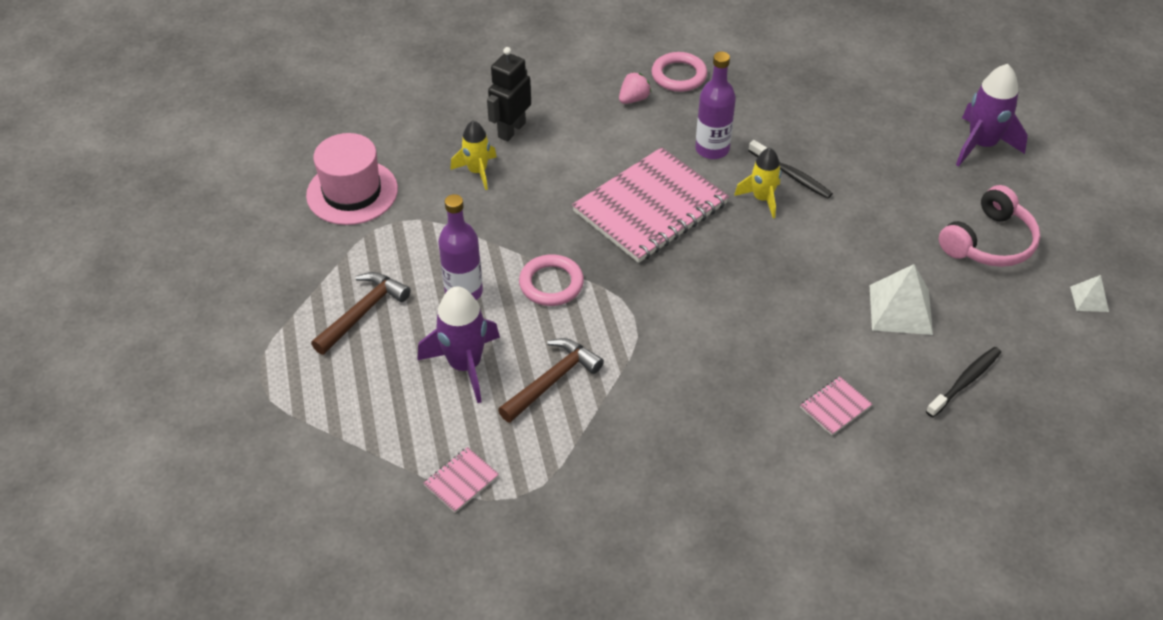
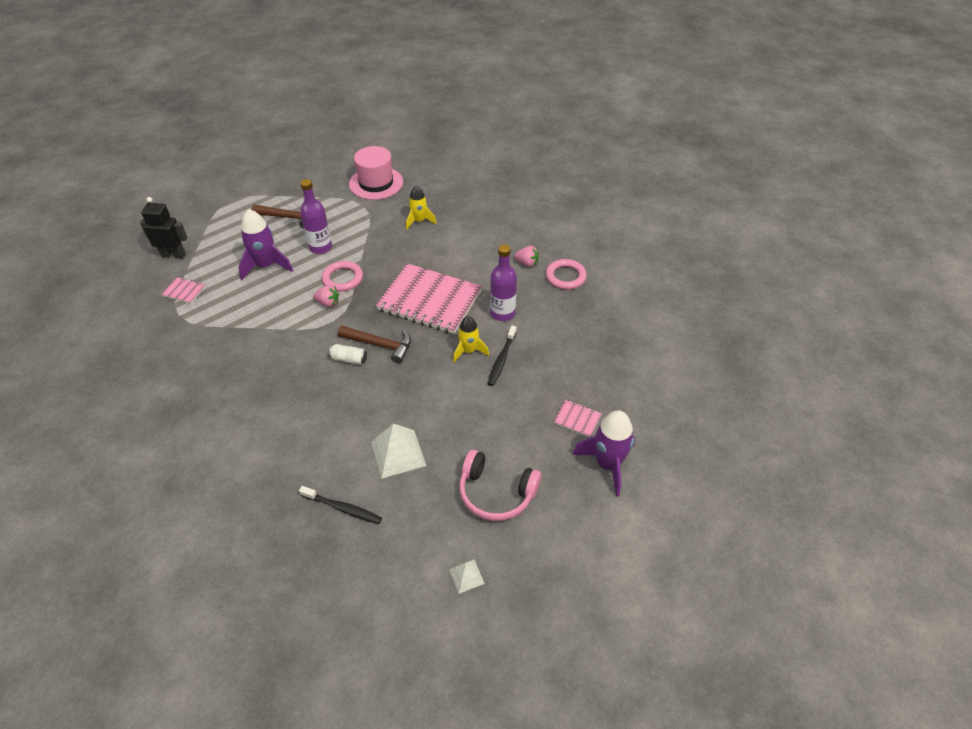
camera: 65 degrees right, 0 degrees up
black robot [487,47,531,142] -> black robot moved to [140,197,188,259]
brown hammer [498,338,604,423] -> brown hammer moved to [338,326,411,363]
pink notebook [800,376,872,436] -> pink notebook moved to [553,399,602,437]
none -> pink strawberry [313,285,339,307]
none -> white can [329,344,367,365]

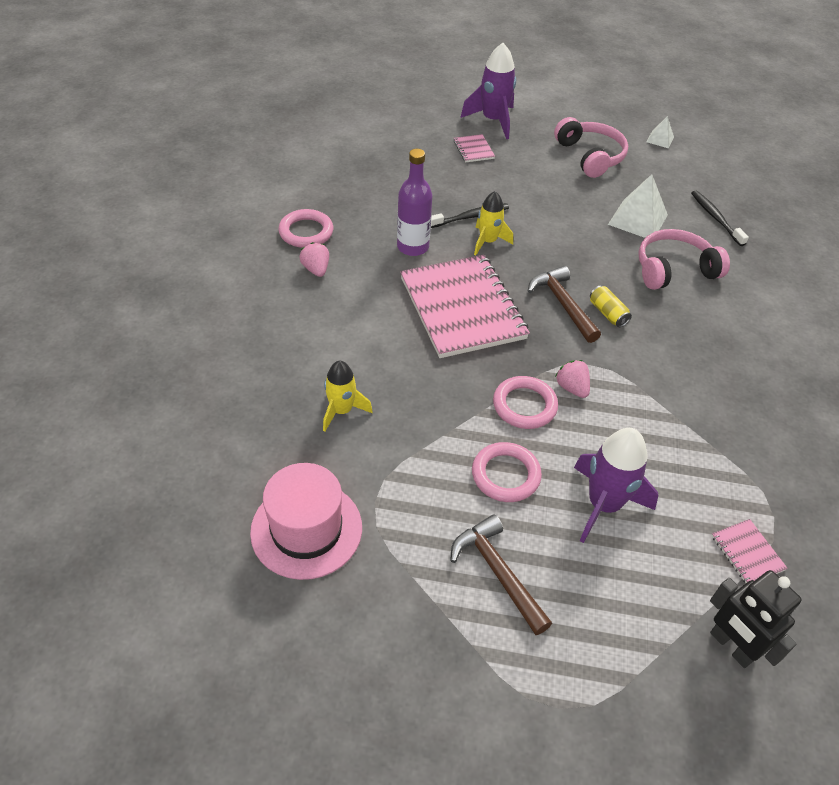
camera: 135 degrees left, 0 degrees up
purple bottle [300,179,332,254] -> pink ring [472,442,542,502]
white can [329,344,367,365] -> yellow can [590,286,632,327]
none -> pink headphones [638,229,730,290]

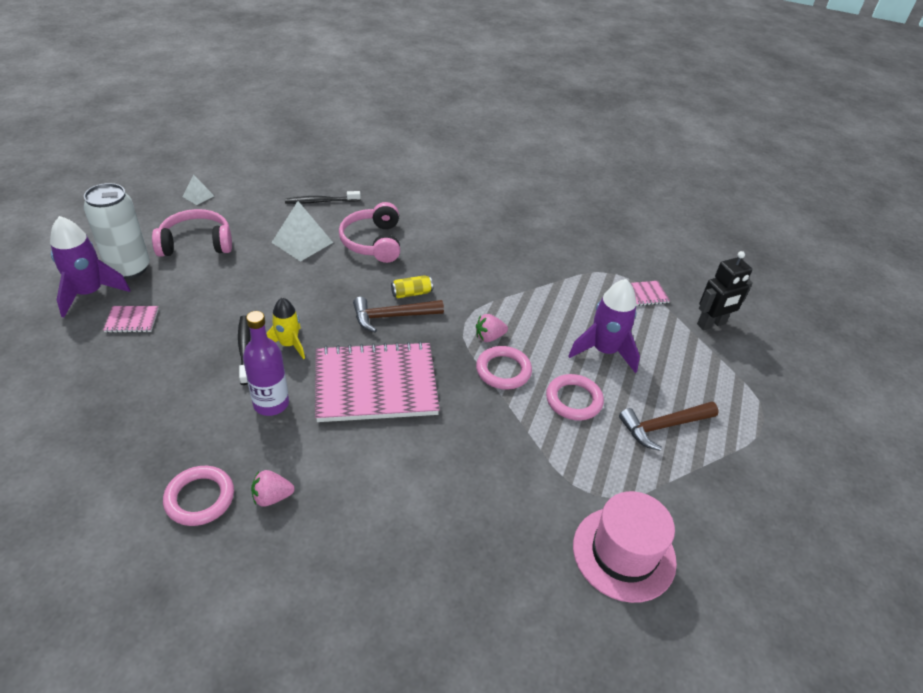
camera: 80 degrees left, 5 degrees down
yellow rocket [323,361,373,432] -> none
none -> white can [84,183,150,279]

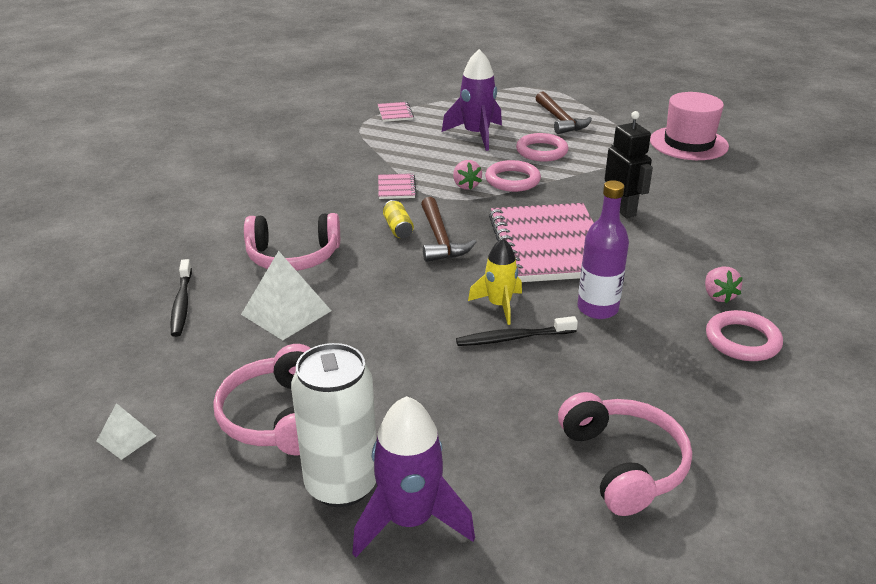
camera: 85 degrees left, 10 degrees down
pink notebook [103,306,159,333] -> pink notebook moved to [378,173,417,199]
black robot [697,251,753,330] -> black robot moved to [605,111,653,218]
none -> pink headphones [558,392,692,516]

